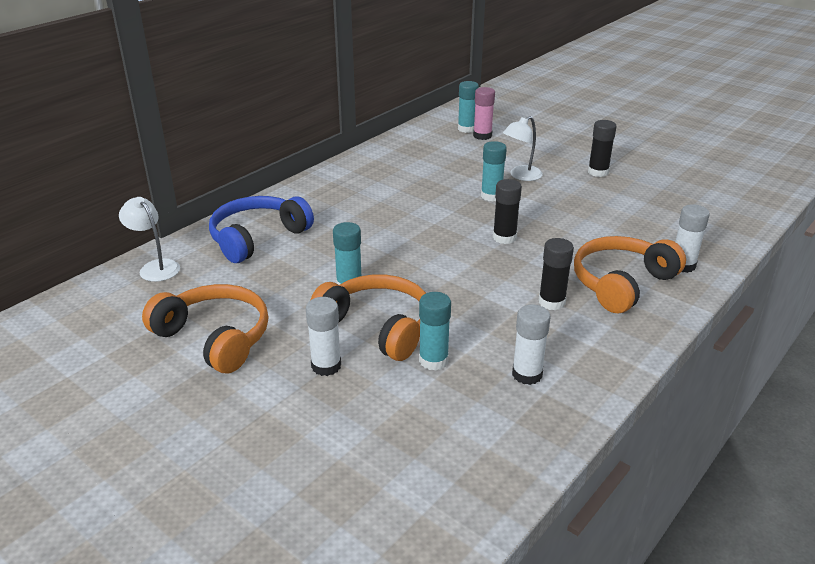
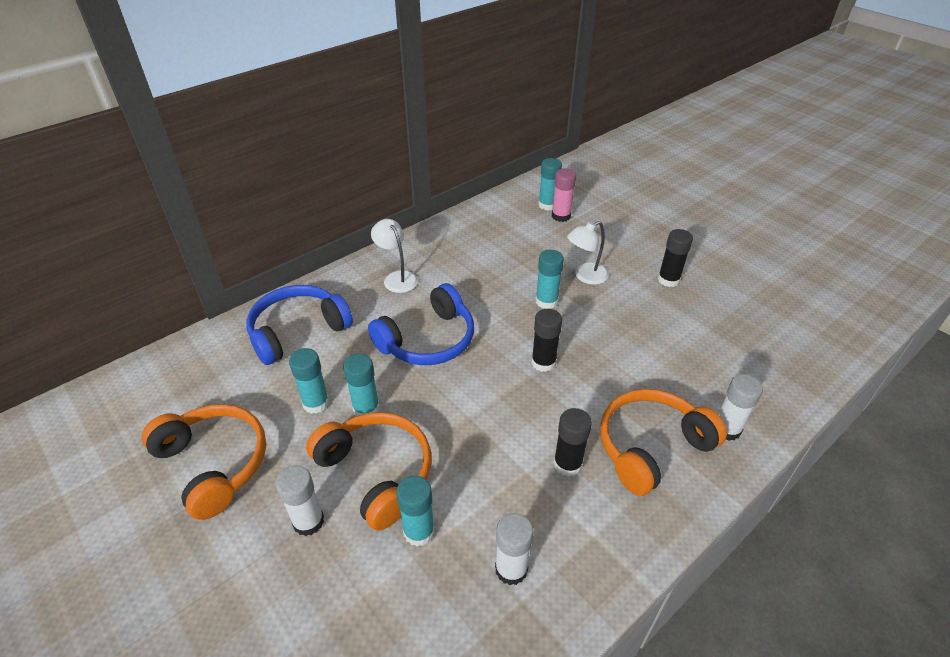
camera: 10 degrees right, 10 degrees up
white lamp [119,197,180,282] -> white lamp moved to [371,219,418,293]
none -> turquoise glue stick [289,348,329,414]
none -> blue headphones [368,283,474,365]

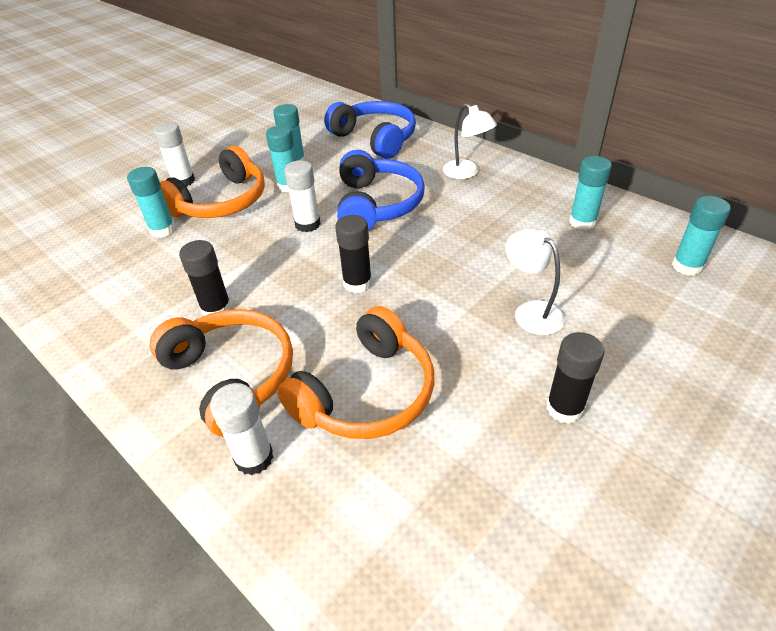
camera: 85 degrees right, 0 degrees up
orange headphones [142,404,266,520] -> orange headphones moved to [277,306,434,439]
blue headphones [368,283,474,365] -> blue headphones turned 135 degrees counterclockwise [337,150,425,230]
white lamp [371,219,418,293] -> white lamp turned 90 degrees clockwise [443,104,497,179]
white glue stick [495,513,533,585] -> white glue stick moved to [284,160,321,232]
turquoise glue stick [535,250,564,309] -> turquoise glue stick moved to [569,156,612,230]
pink glue stick [552,168,576,222] -> none

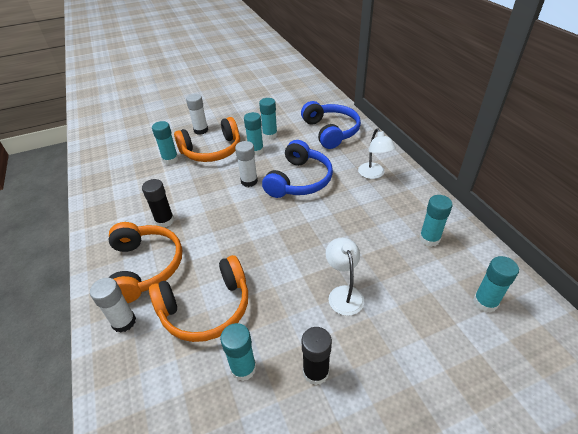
camera: 25 degrees right, 0 degrees up
black glue stick [335,215,372,293] -> none
none -> turquoise glue stick [220,323,256,381]

